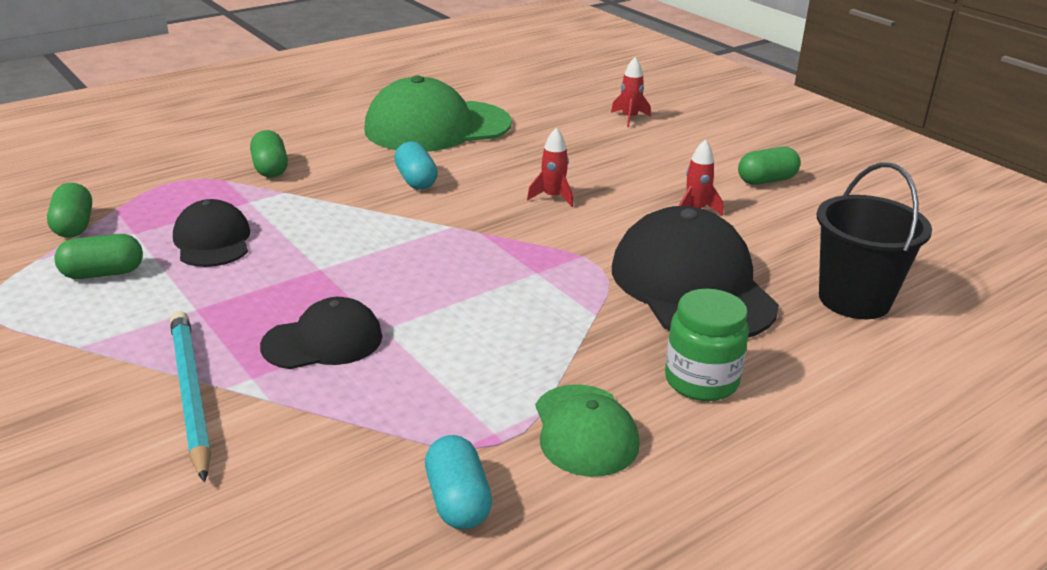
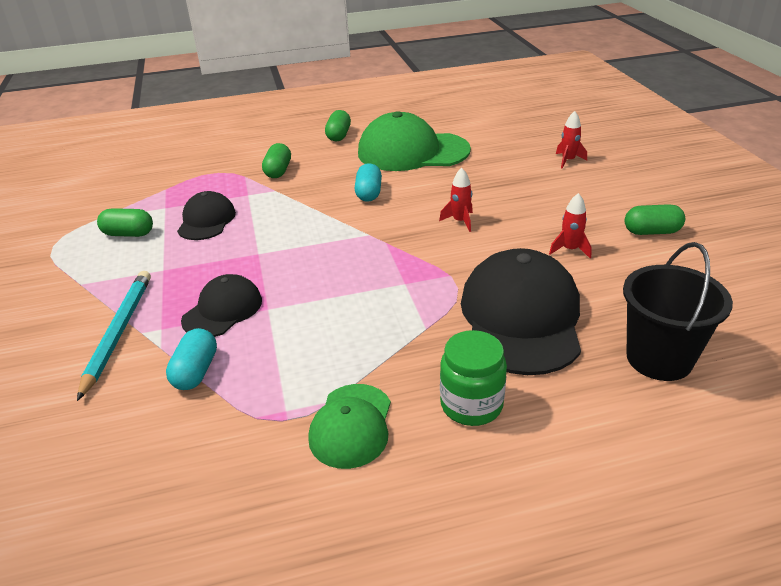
camera: 25 degrees right, 5 degrees up
green capsule [47,183,92,238] -> green capsule moved to [325,110,351,142]
black cap [260,297,382,369] -> black cap turned 60 degrees counterclockwise [181,274,262,337]
turquoise capsule [425,435,492,529] -> turquoise capsule moved to [166,328,217,390]

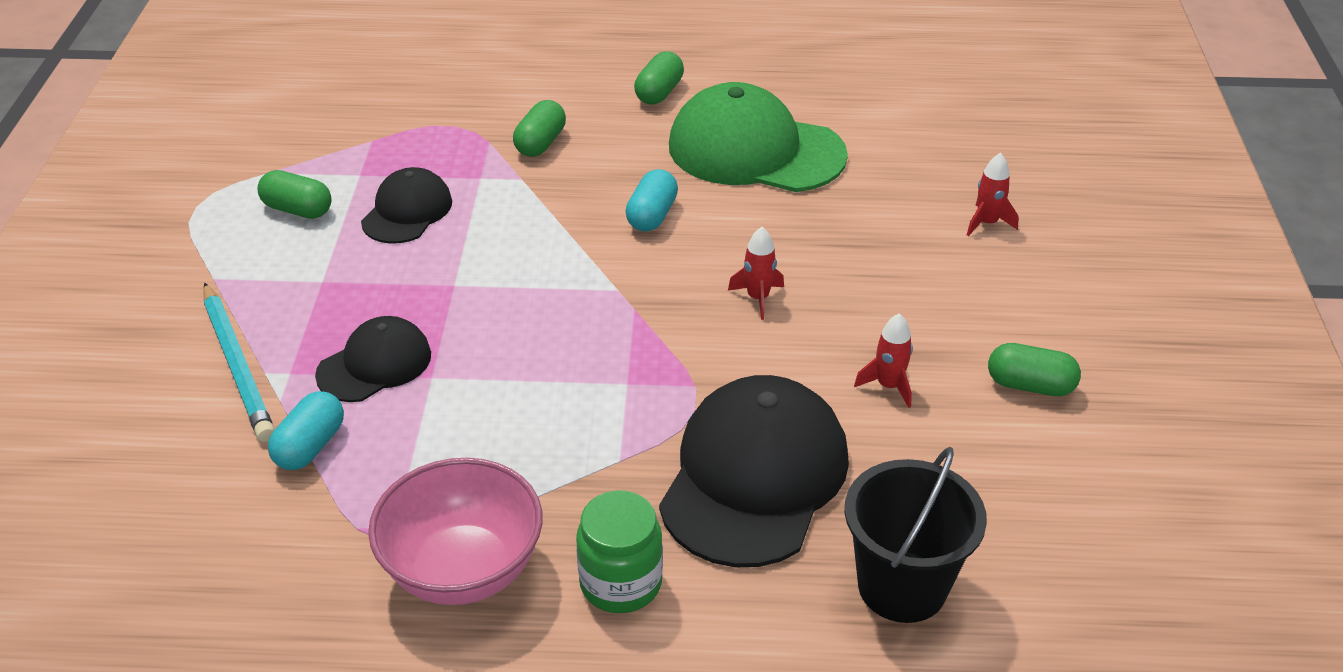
camera: 15 degrees right, 5 degrees up
turquoise pencil [77,271,151,401] -> turquoise pencil turned 135 degrees clockwise [203,283,275,442]
green cap [308,384,391,469] -> pink bowl [368,458,543,605]

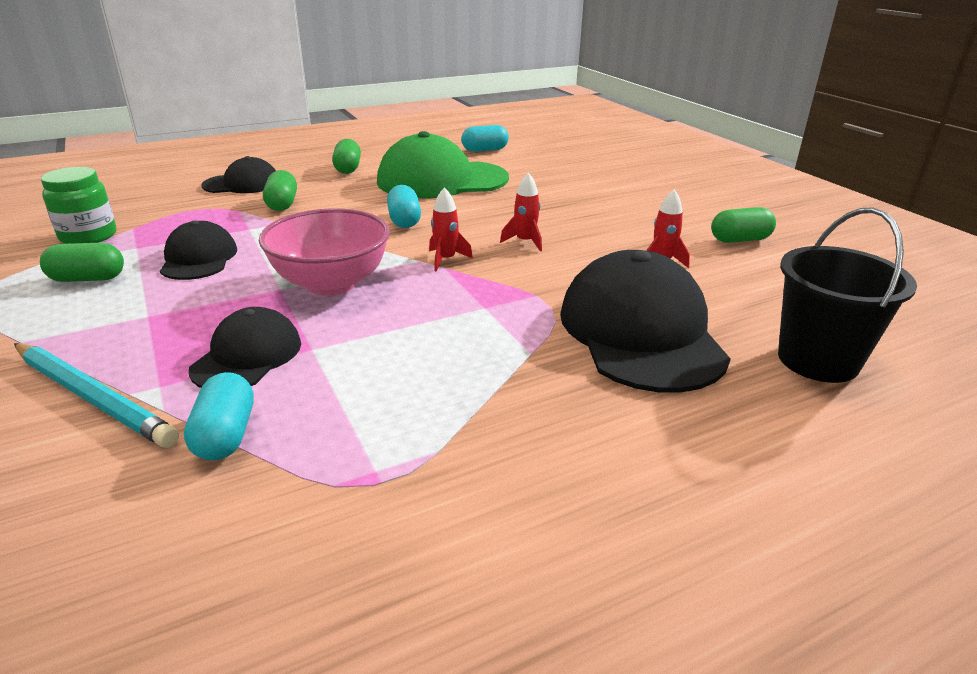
camera: 30 degrees left, 10 degrees down
pink bowl [368,458,543,605] -> pink bowl moved to [259,208,390,296]
green jar [576,491,663,613] -> green jar moved to [41,167,116,244]
red rocket [967,153,1019,236] -> red rocket moved to [429,187,473,272]
none -> black cap [201,156,276,193]
none -> turquoise capsule [461,125,509,152]

